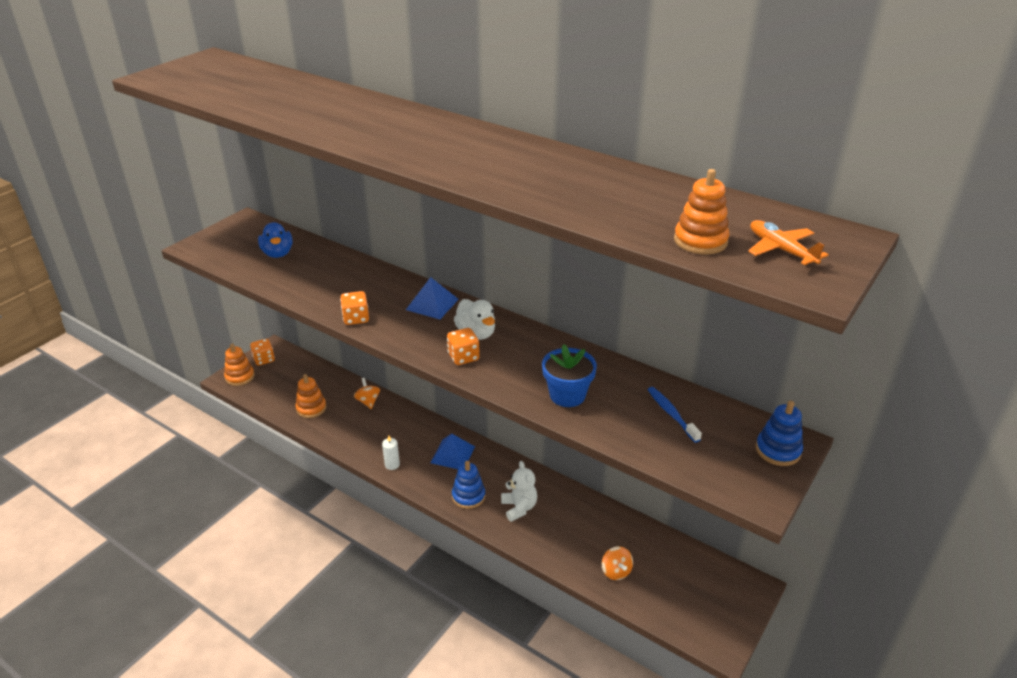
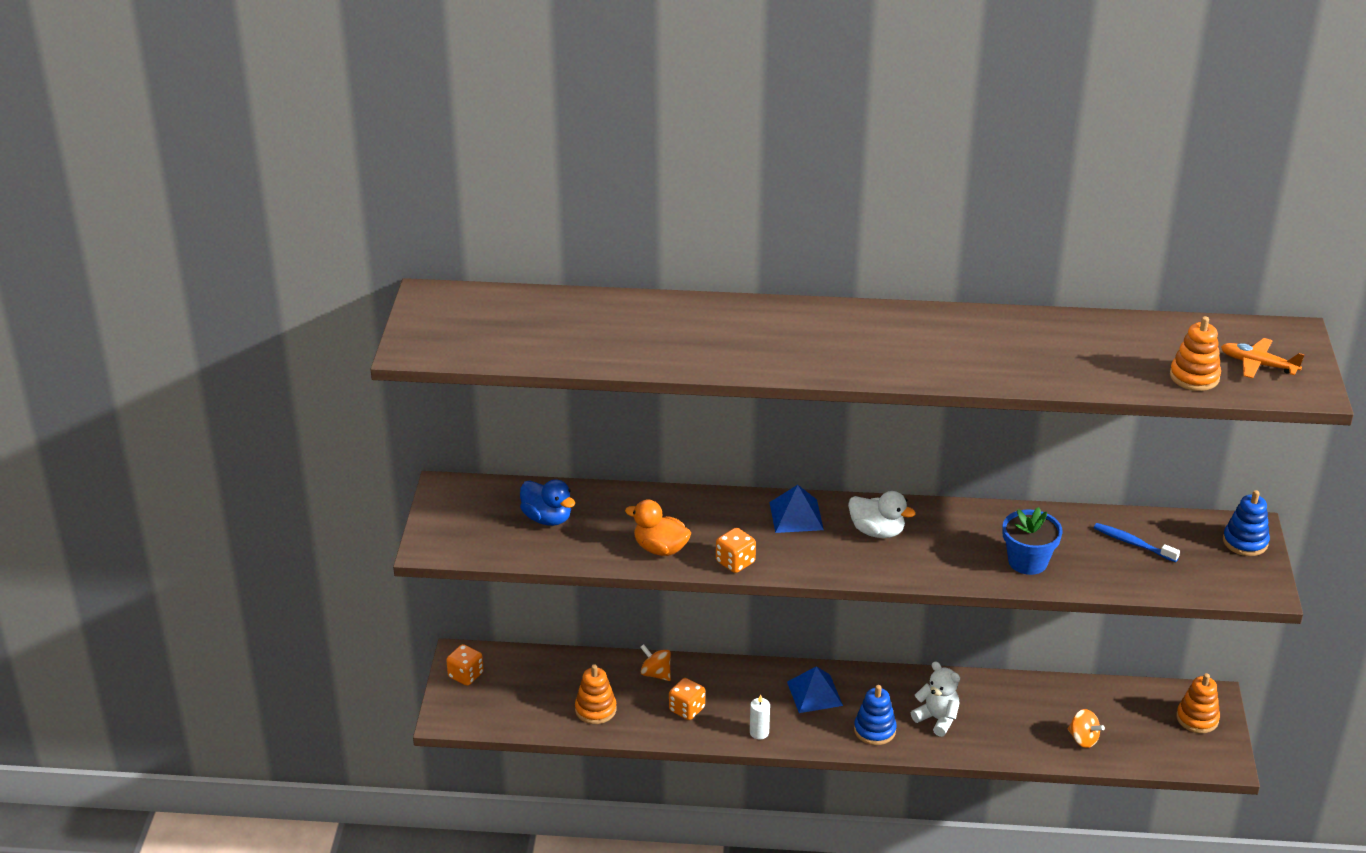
camera: 30 degrees left, 0 degrees up
orange stacking toy [224,343,255,386] -> orange stacking toy moved to [1176,673,1220,733]
orange dice [447,328,480,365] -> orange dice moved to [669,678,705,720]
none -> orange duck [625,500,691,556]

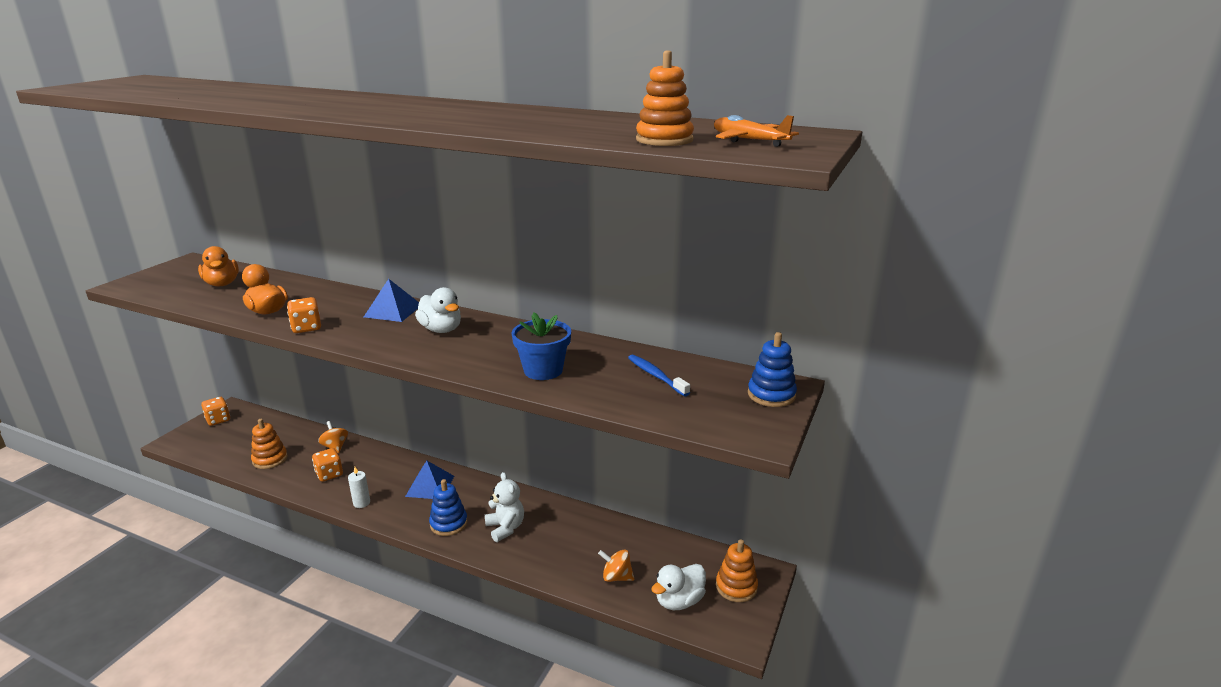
camera: 20 degrees right, 10 degrees down
blue duck [520,479,575,526] -> orange duck [198,246,239,286]
orange spinning top [1068,709,1105,748] -> orange spinning top turned 135 degrees clockwise [598,549,634,582]
none -> white duck [651,564,706,610]

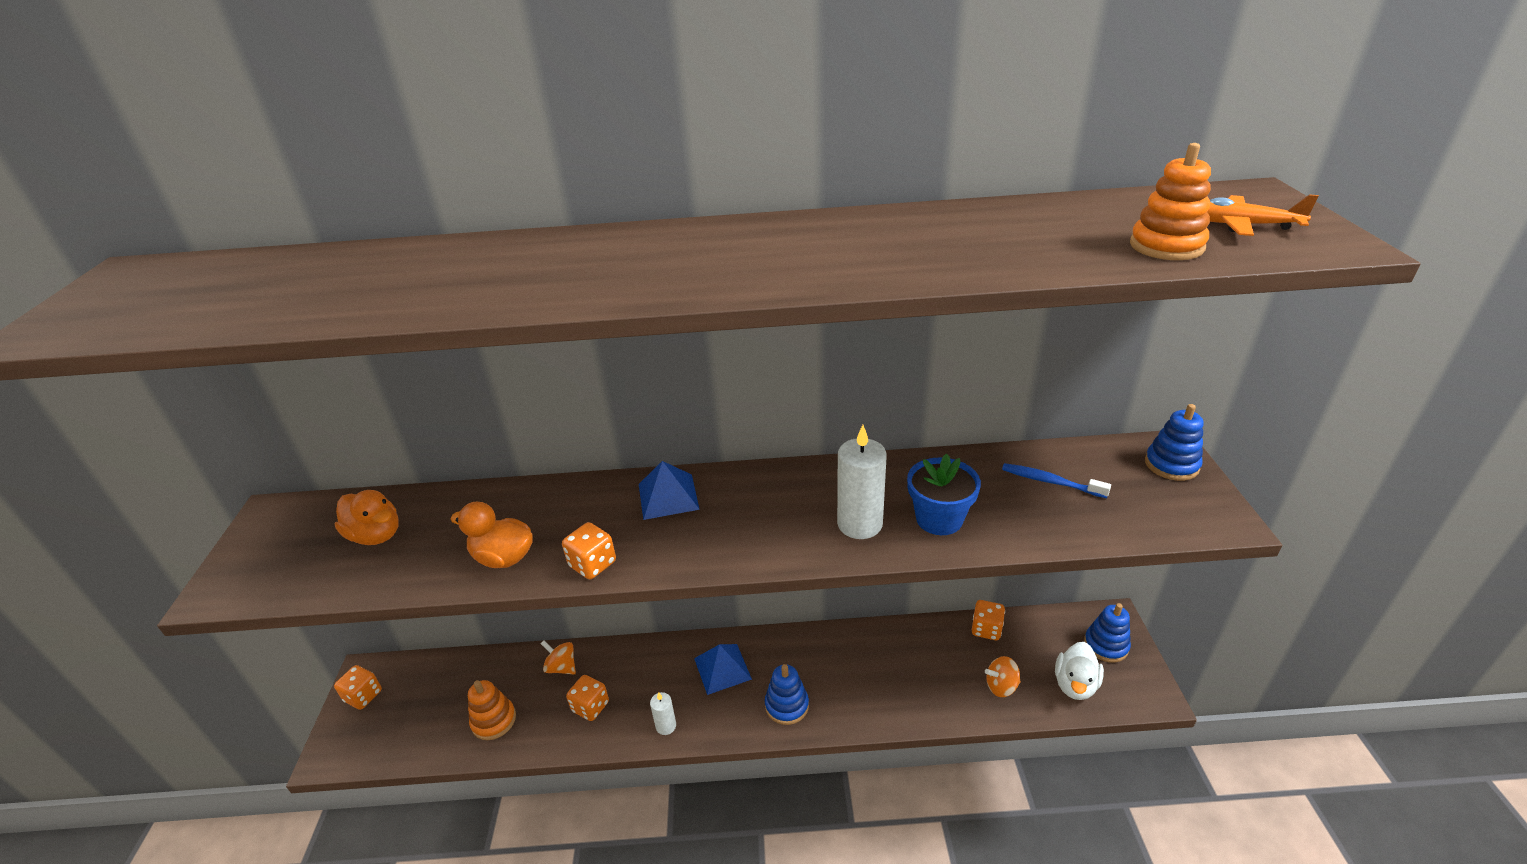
camera: 25 degrees left, 10 degrees up
white duck [415,287,461,333] -> none
white teddy bear [485,472,524,542] -> none
orange stacking toy [716,539,758,602] -> blue stacking toy [1084,603,1131,663]
none -> white candle [837,425,887,539]
none -> orange dice [972,600,1005,640]

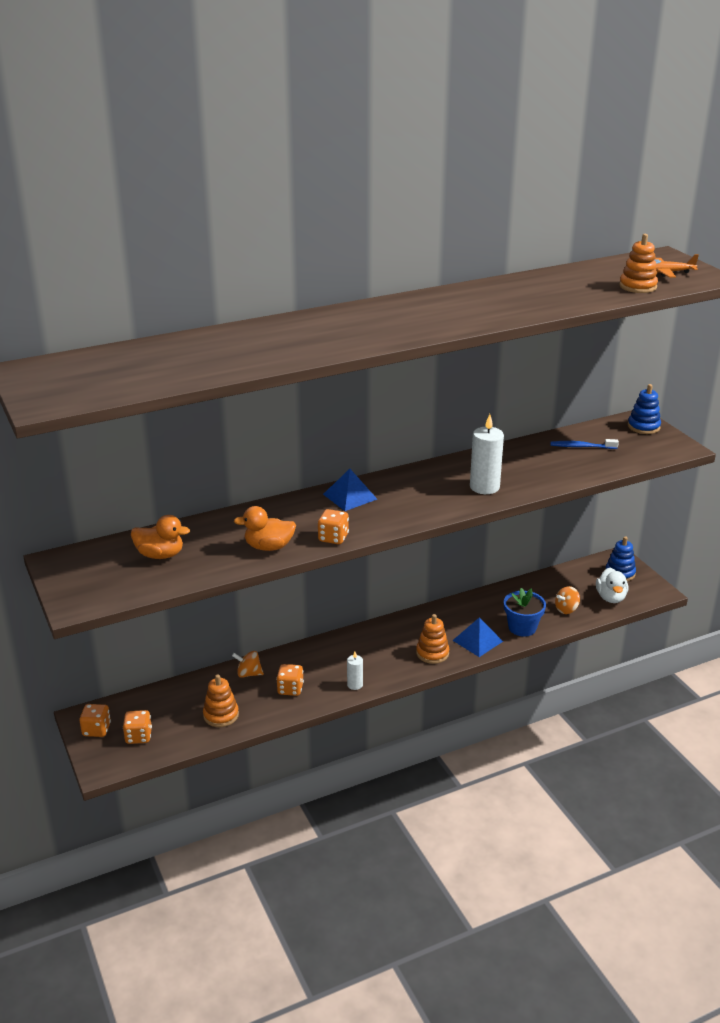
camera: 25 degrees left, 5 degrees down
blue pyramid [694,644,752,695] -> blue pyramid moved to [452,617,503,657]
blue stacking toy [765,664,809,725] -> orange stacking toy [416,614,449,664]
blue flower pot [907,454,981,535] -> blue flower pot moved to [504,588,546,637]
orange dice [972,600,1005,640] -> orange dice moved to [123,710,152,744]

